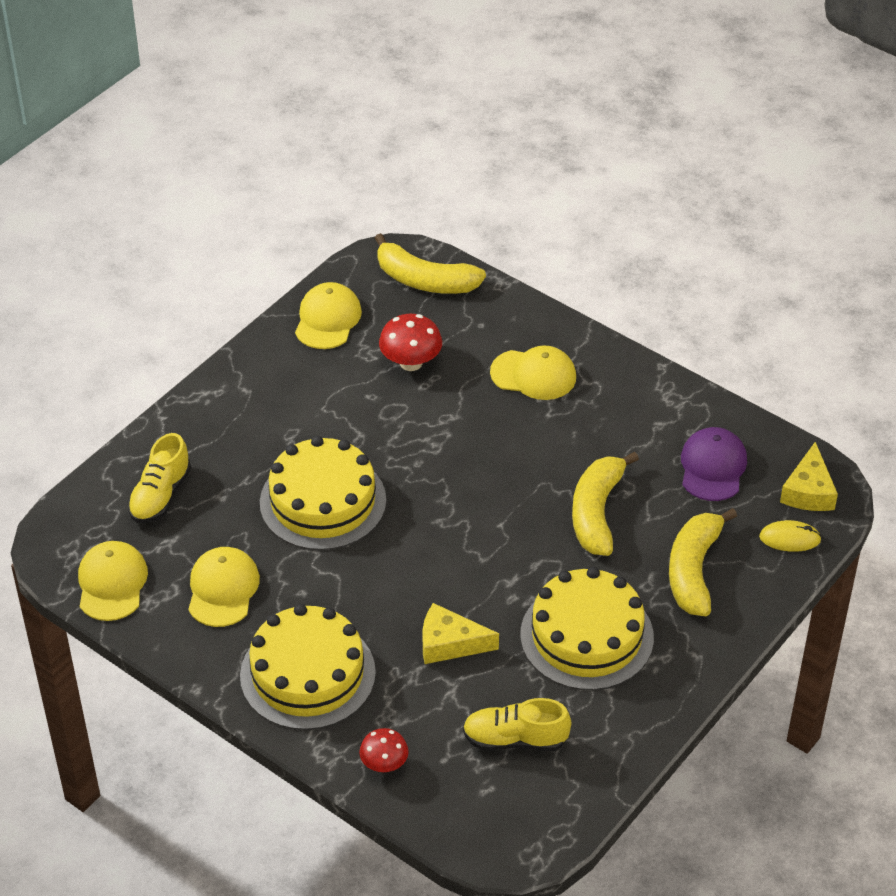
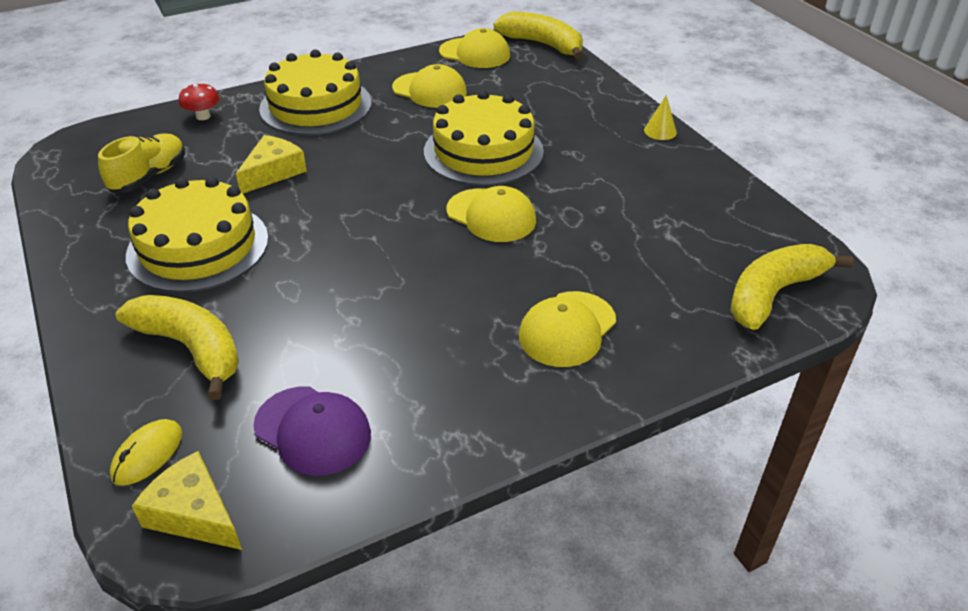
camera: 115 degrees right, 5 degrees down
yellow shoe [128,433,191,523] -> none
yellow cap [295,282,362,349] -> yellow cap moved to [447,186,536,242]
red mushroom [379,314,442,371] -> none
yellow banana [572,452,639,556] -> yellow banana moved to [494,11,583,60]
none -> yellow cone [644,95,677,140]

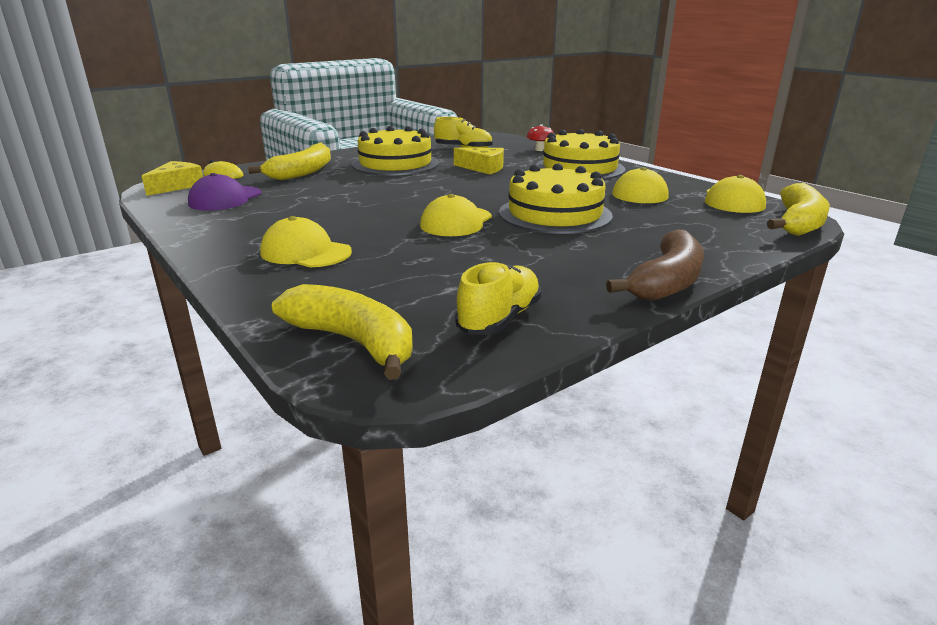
camera: 80 degrees right, 15 degrees down
yellow cone [644,95,677,140] -> brown banana [606,230,704,301]
none -> yellow shoe [455,261,541,335]

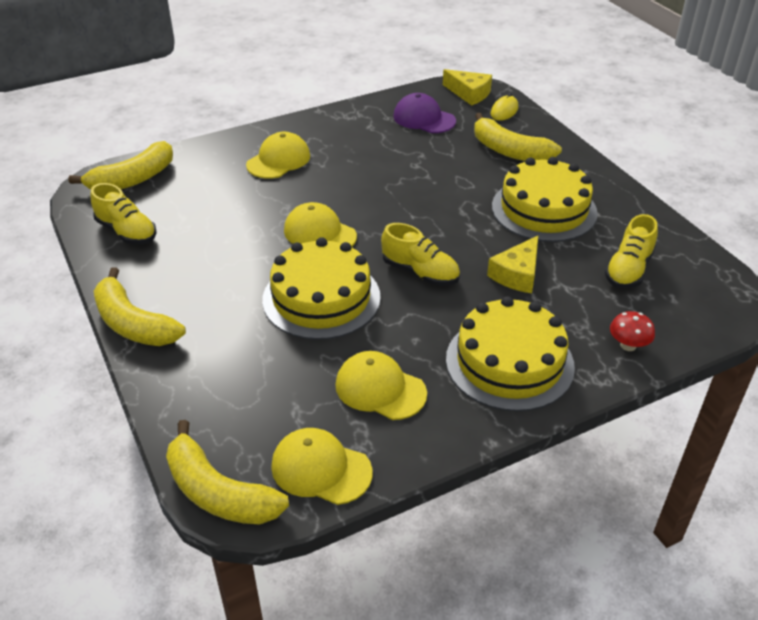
camera: 100 degrees right, 15 degrees up
brown banana [606,230,704,301] -> yellow banana [94,267,186,346]
none -> yellow shoe [381,223,460,286]

